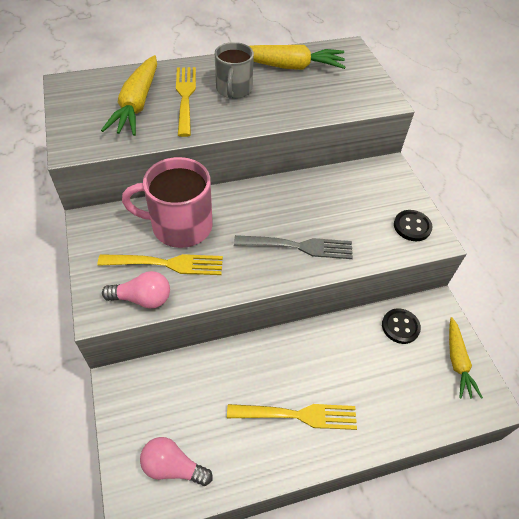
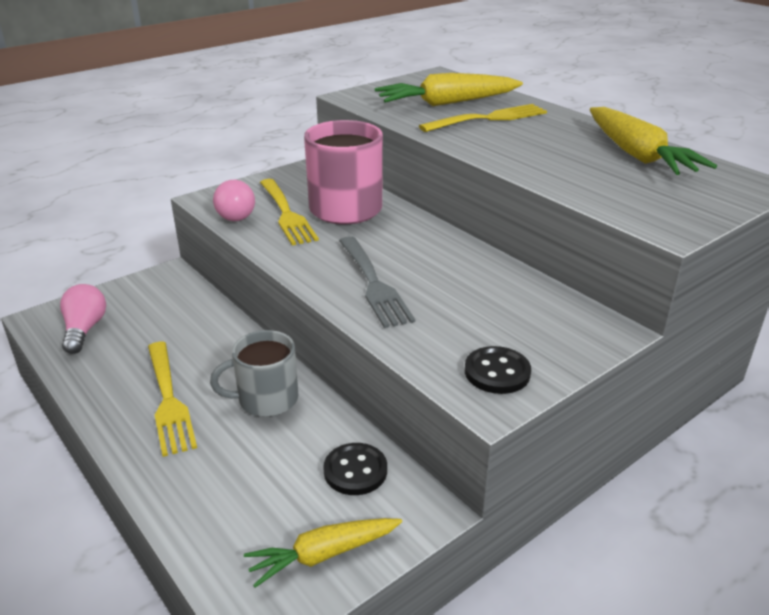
camera: 70 degrees right, 20 degrees down
grey mug [215,42,254,99] -> grey mug moved to [210,330,298,417]

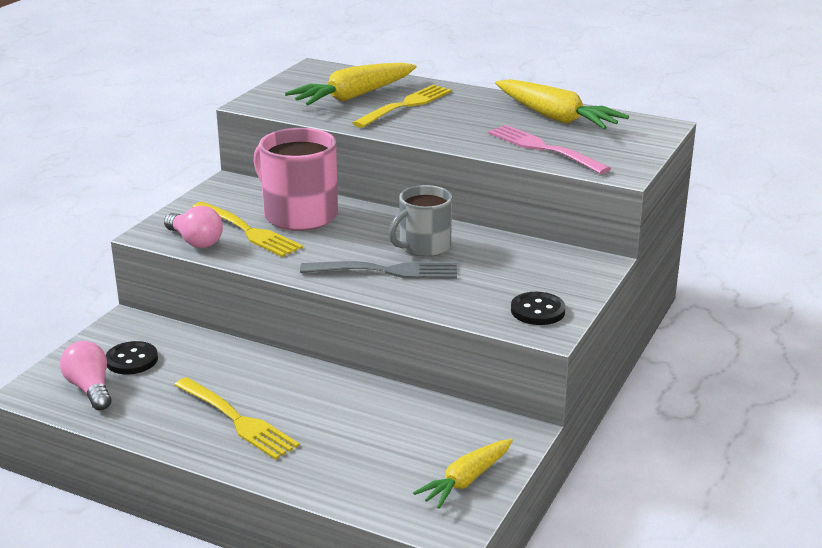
camera: 25 degrees left, 5 degrees down
grey mug [210,330,298,417] -> grey mug moved to [389,185,452,257]
black button [323,443,387,495] -> black button moved to [106,341,158,374]
grey fork [339,236,415,328] -> grey fork turned 45 degrees counterclockwise [300,261,457,279]
none -> pink fork [488,125,611,174]

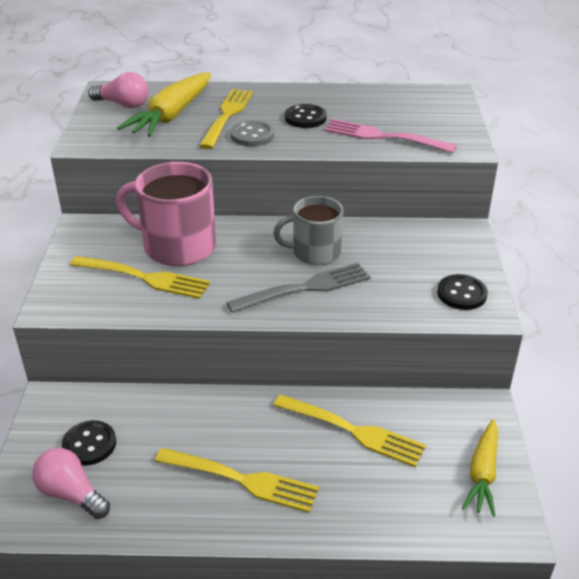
camera: 25 degrees left, 10 degrees up
pink light bulb [164,206,223,248] -> pink light bulb moved to [88,72,149,108]
grey mug [389,185,452,257] -> grey mug turned 60 degrees clockwise [273,196,343,265]
yellow carrot [495,79,629,129] -> none
none -> grey button [231,121,274,146]
none -> yellow fork [273,394,426,467]
none -> black button [285,104,327,128]

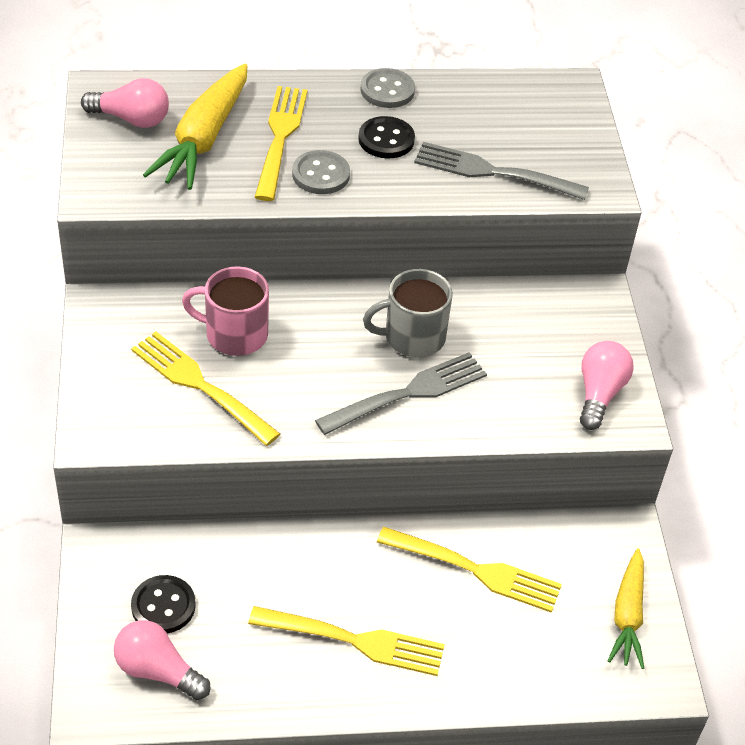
camera: 10 degrees left, 10 degrees up
yellow fork [70,256,210,299] -> yellow fork turned 150 degrees counterclockwise [131,332,280,446]
pink mug [116,162,216,266] -> pink mug [182,266,269,356], size x0.66
pink fork [324,119,457,153] -> grey fork [414,142,589,200]
black button [437,274,488,310] -> pink light bulb [580,341,634,430]
none -> grey button [361,68,415,108]

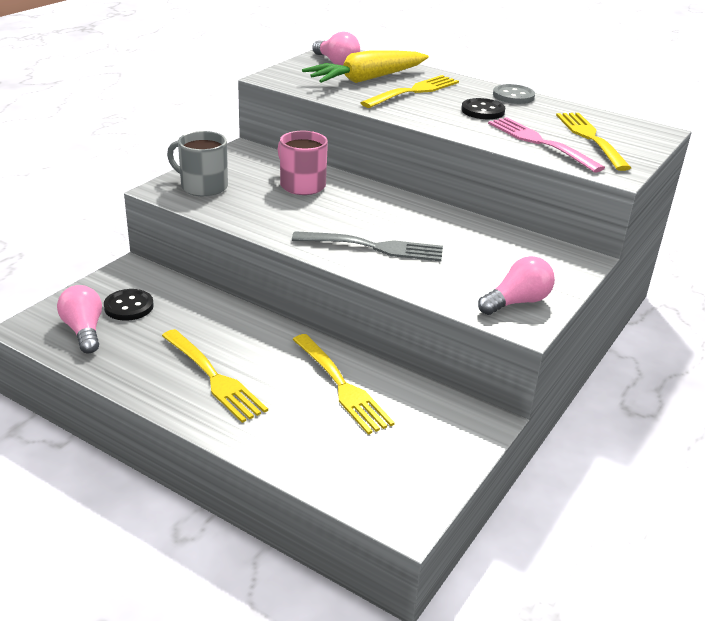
camera: 40 degrees right, 15 degrees down
yellow fork [131,332,280,446] -> yellow fork moved to [556,113,631,171]
grey button [292,150,350,194] -> none
grey mug [363,269,453,357] -> grey mug moved to [167,131,228,197]
grey fork [414,142,589,200] -> pink fork [488,117,605,172]
yellow carrot [608,548,644,669] -> none

